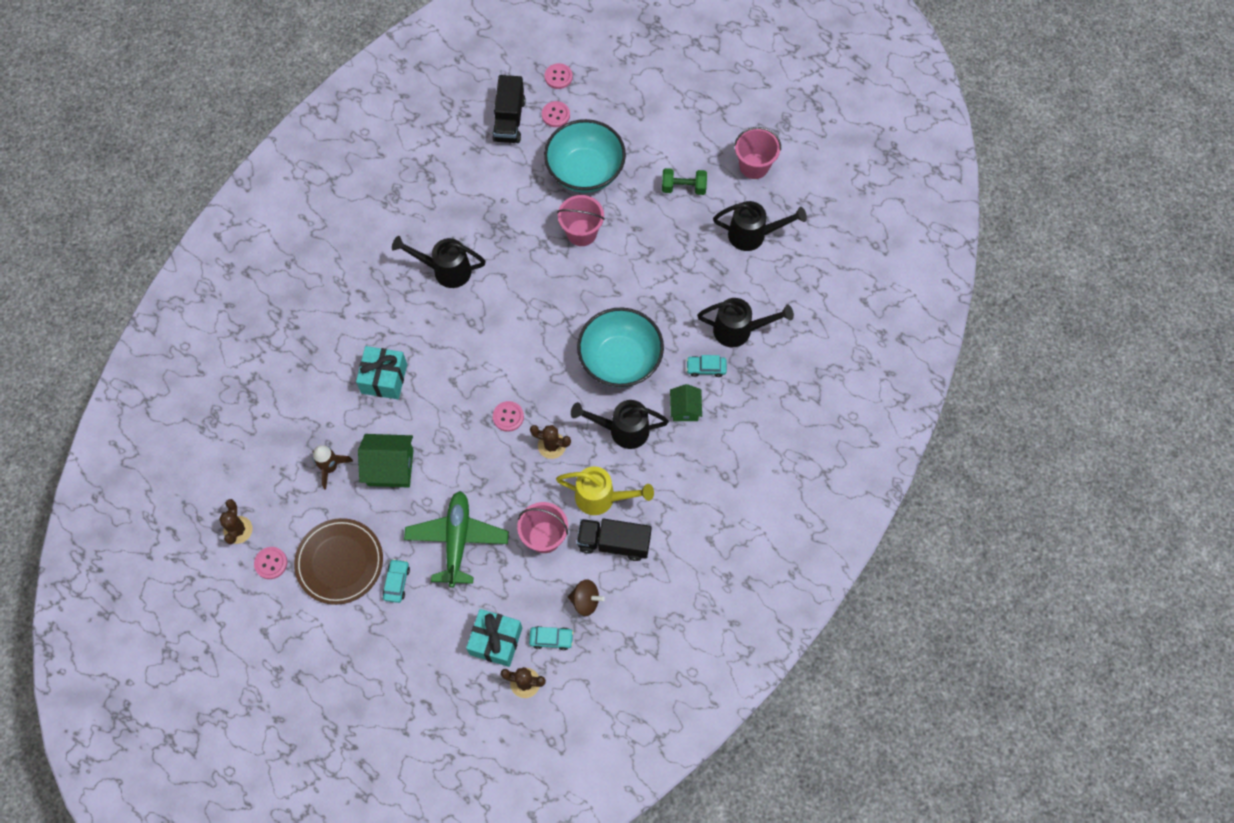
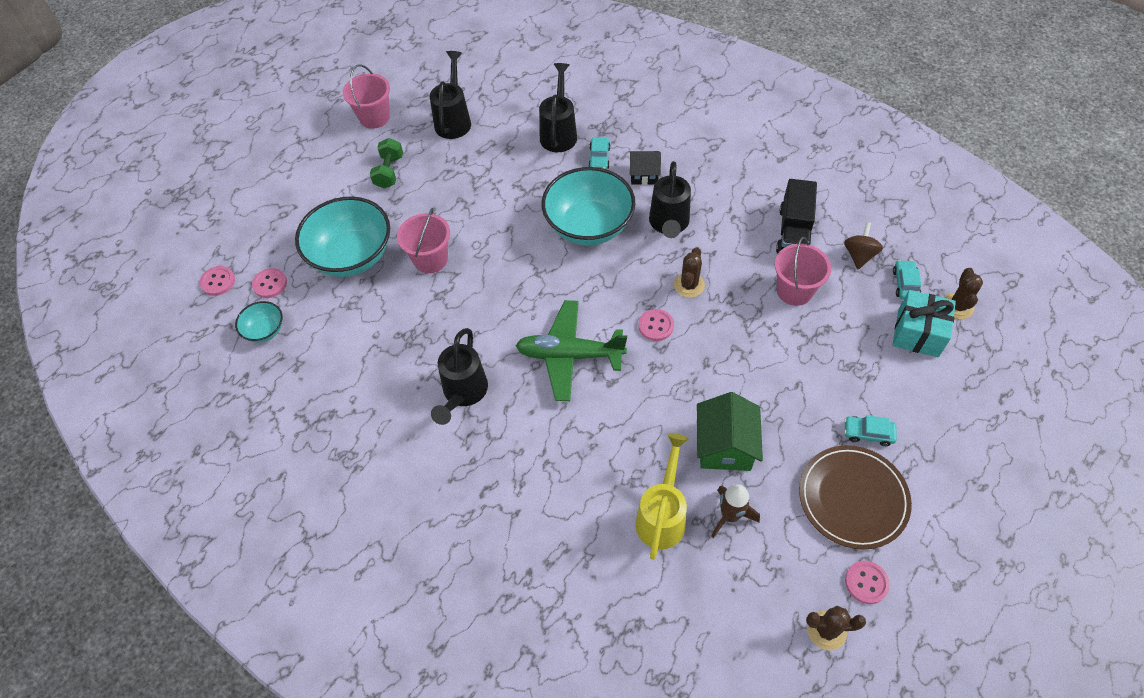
camera: 85 degrees left, 10 degrees down
turquoise gift [356,346,407,399] -> none
green plane [404,491,509,588] -> green plane moved to [516,300,627,401]
black truck [492,75,526,143] -> turquoise bowl [235,301,283,342]
yellow watering can [556,466,654,515] -> yellow watering can moved to [635,433,689,560]
green house [670,384,702,421] -> black house [630,151,661,185]

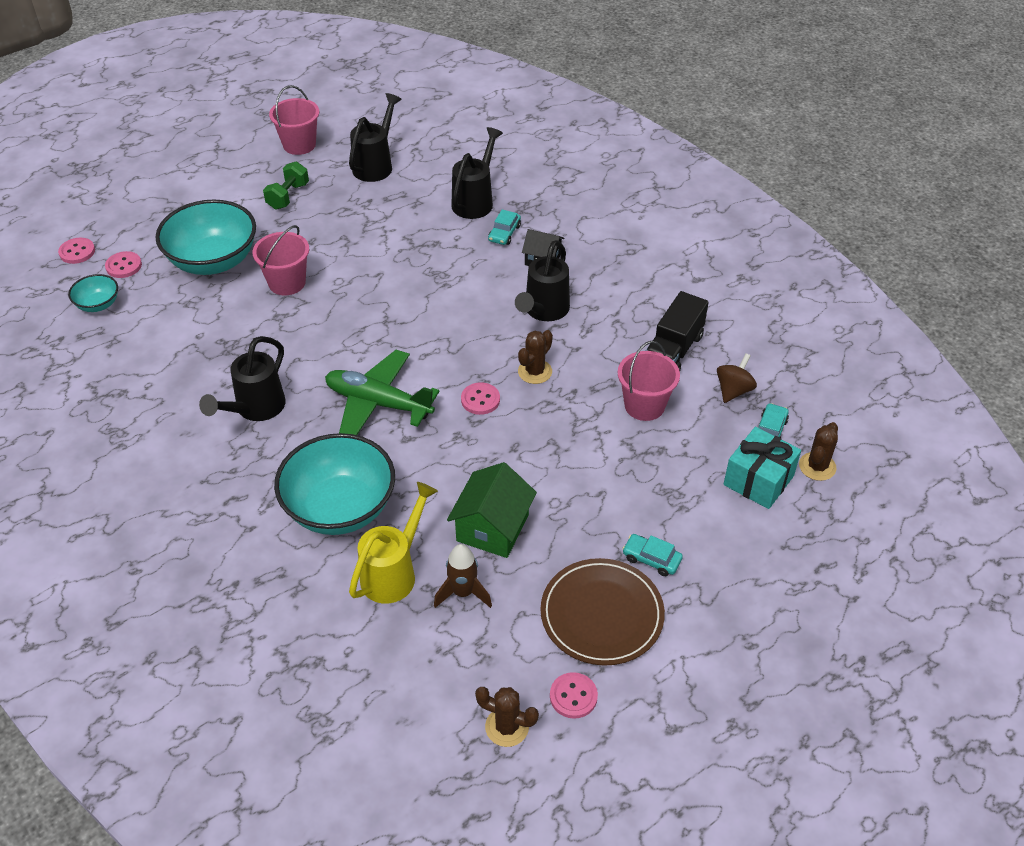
camera: 15 degrees right, 10 degrees down
turquoise bowl [542,167,635,245] -> turquoise bowl moved to [274,433,395,535]

